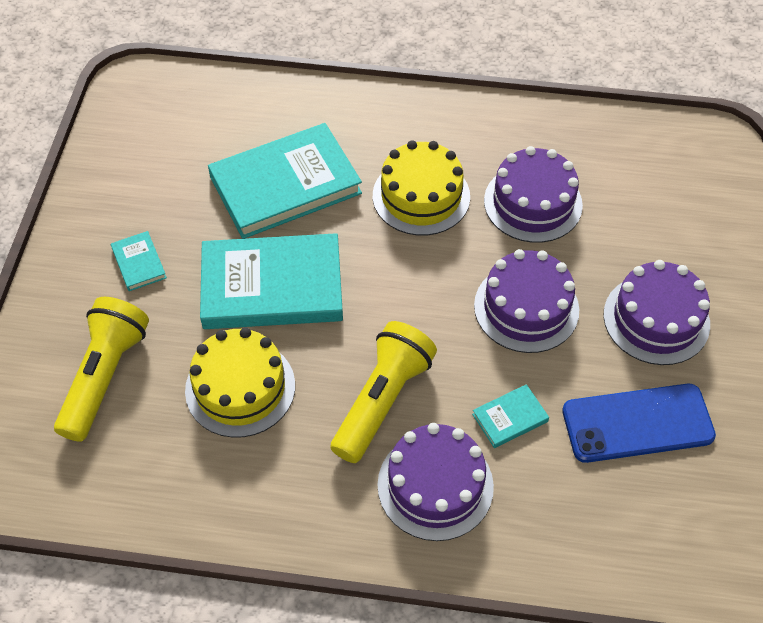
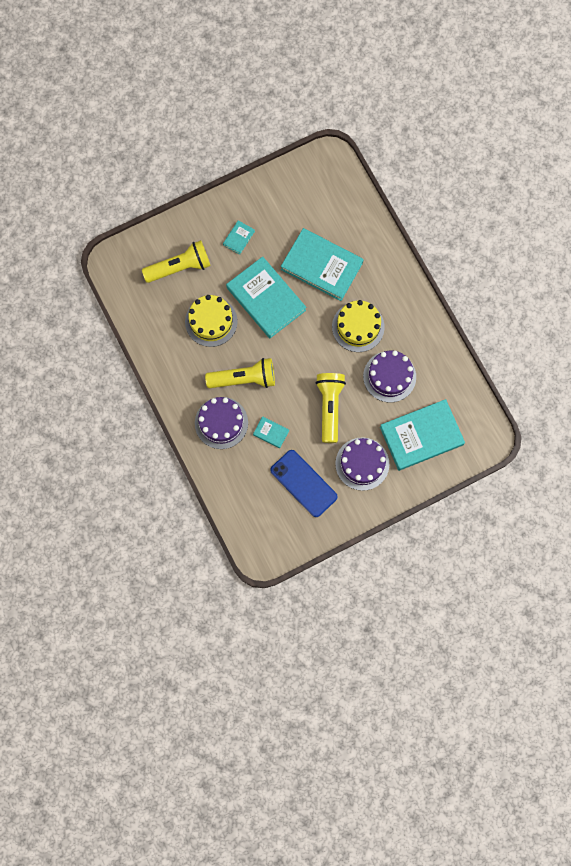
camera: 55 degrees right, 20 degrees up
purple cake [474,249,579,353] -> yellow flashlight [316,373,346,443]
none -> turquoise book [380,399,465,471]

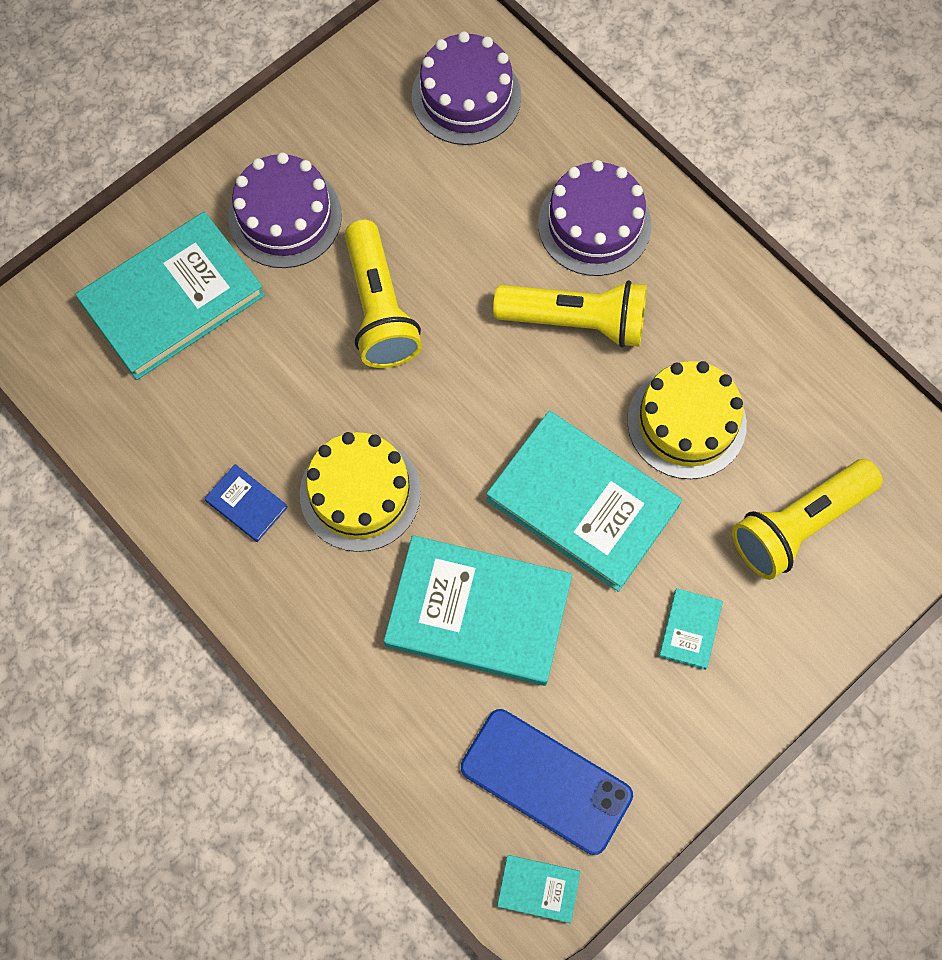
camera: 165 degrees right, 5 degrees down
yellow flashlight [205,358,275,388] -> yellow flashlight turned 150 degrees counterclockwise [493,280,647,348]
turquoise book [253,416,289,448] -> turquoise book moved to [497,855,580,923]
blue phone [270,450,338,517] -> blue phone moved to [461,709,633,855]
purple cake [363,351,416,402] -> purple cake moved to [411,31,521,145]
none -> blue book [204,464,288,542]

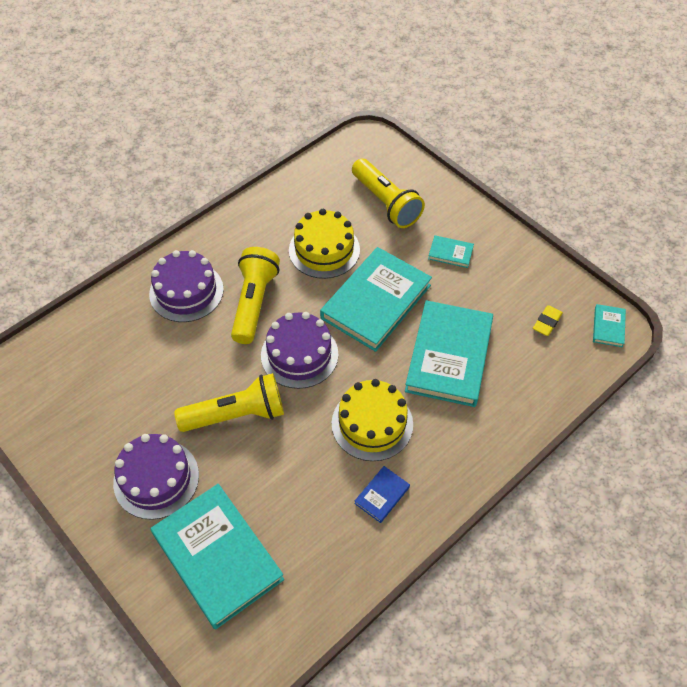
camera: 90 degrees left, 15 degrees down
purple cake [411,31,521,145] -> purple cake moved to [261,312,338,389]
blue phone [461,709,633,855] -> yellow eraser [533,305,563,336]

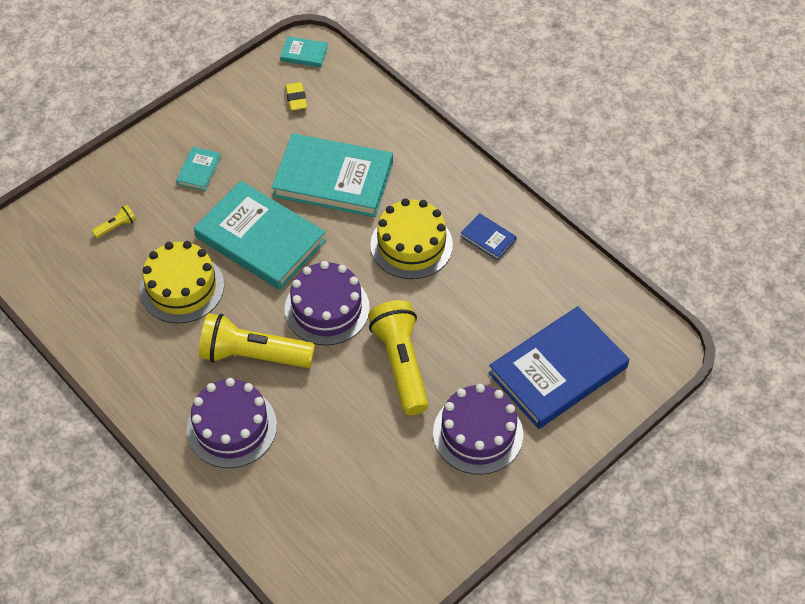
camera: 90 degrees left, 0 degrees up
turquoise book [150,484,284,629] -> blue book [489,306,629,429]
yellow flashlight [352,159,425,228] -> yellow flashlight [92,205,136,239], size x0.42
yellow eraser [533,305,563,336] -> yellow eraser turned 45 degrees clockwise [285,82,307,111]

